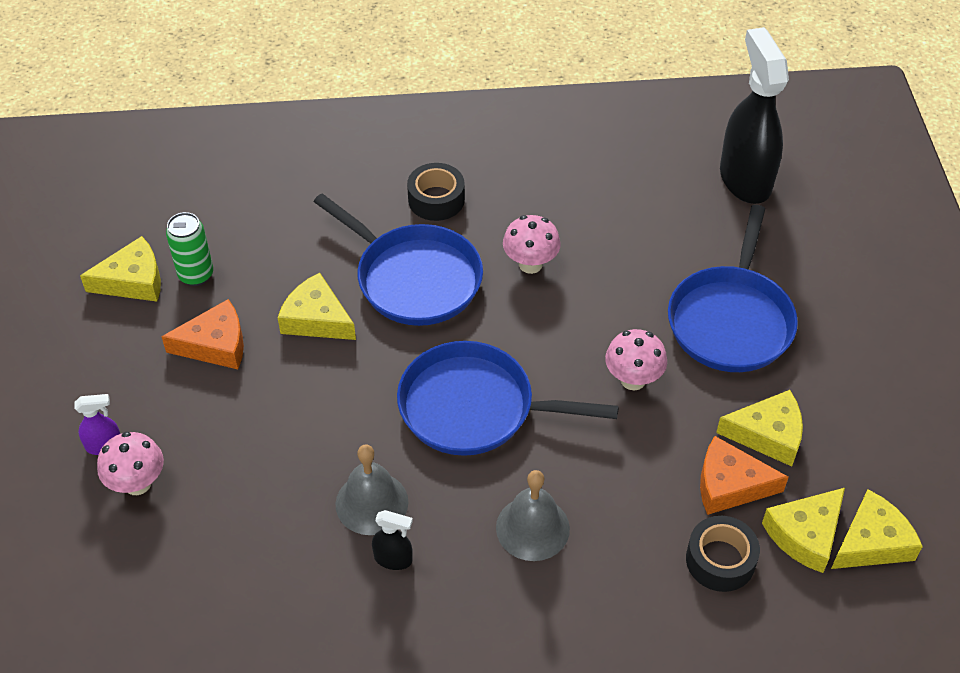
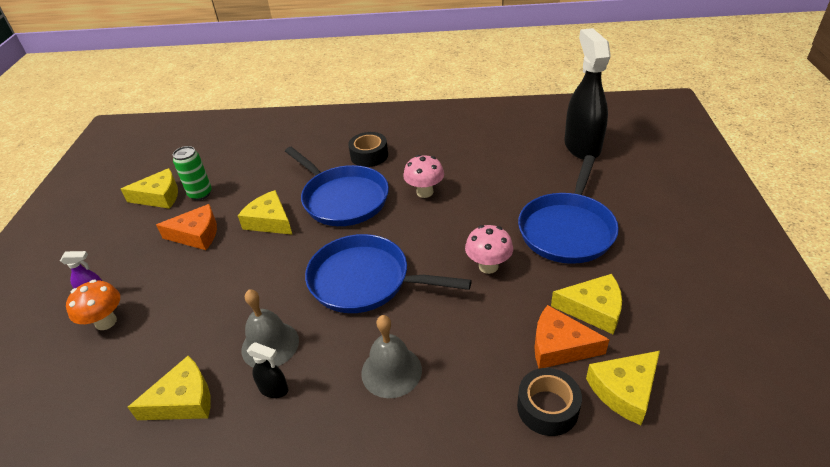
camera: 10 degrees right, 10 degrees down
pink mushroom [97,432,164,495] -> orange mushroom [66,279,120,330]
yellow cheese [831,489,923,569] -> yellow cheese moved to [128,356,211,420]

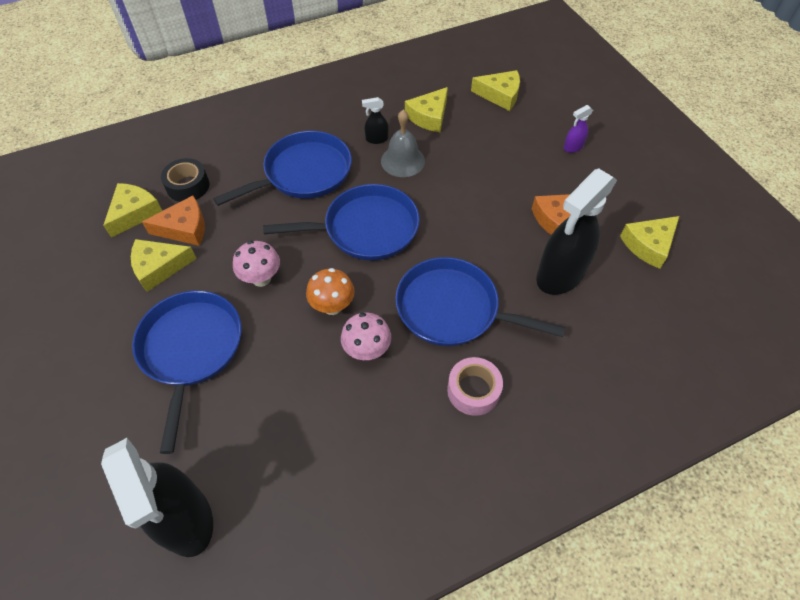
camera: 150 degrees right, 15 degrees up
orange mushroom [66,279,120,330] -> orange mushroom moved to [306,268,355,315]
green can [173,146,212,200] -> none
yellow cheese [238,190,293,235] -> yellow cheese moved to [471,70,520,111]
black tape [348,132,388,167] -> pink tape [447,357,503,416]
grey bell [361,315,422,398] -> blue pan [213,131,352,206]
none -> black spray bottle [536,168,617,295]

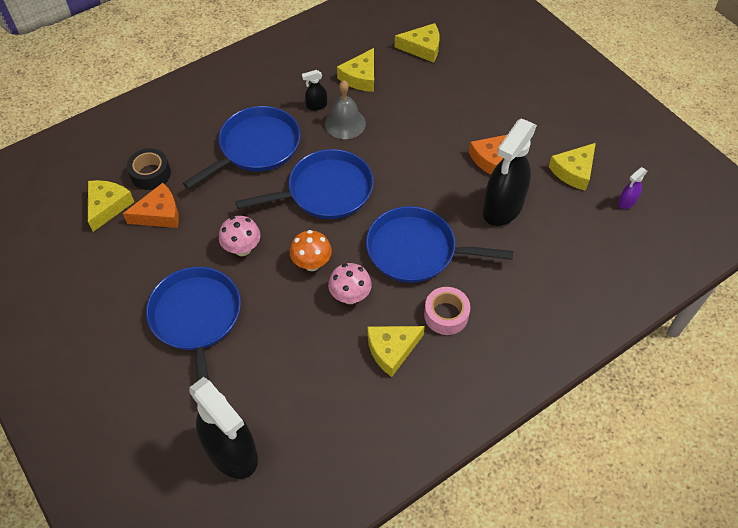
camera: 10 degrees left, 0 degrees up
yellow cheese [131,239,197,292] -> yellow cheese moved to [368,326,425,377]
purple spray bottle [564,105,593,153] -> purple spray bottle moved to [618,167,647,209]

